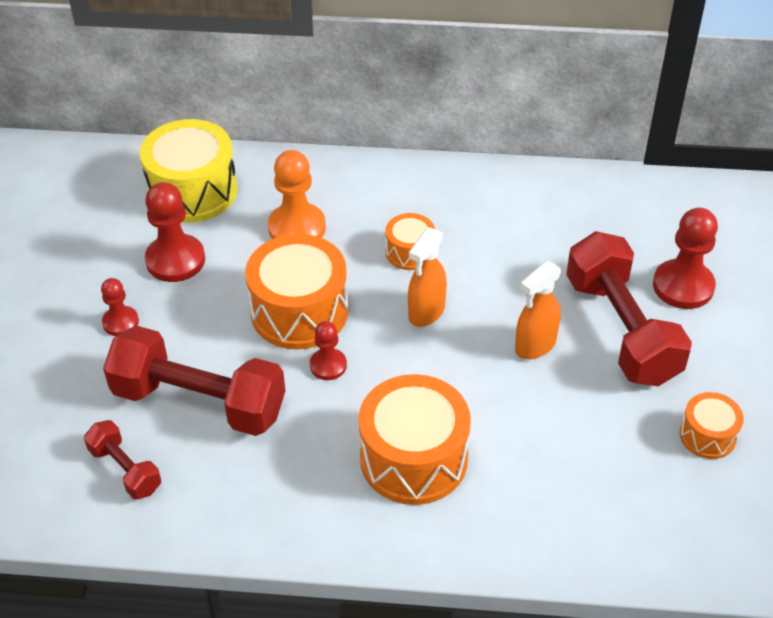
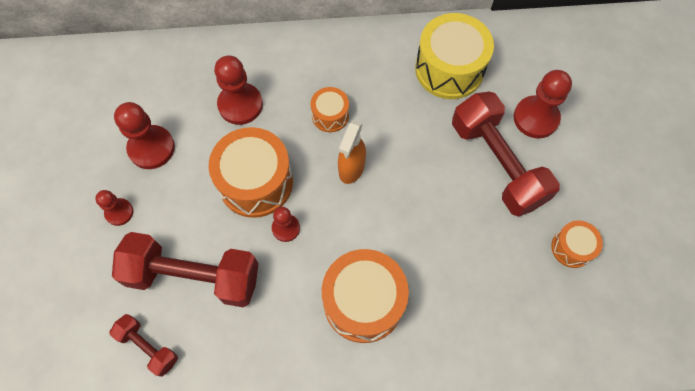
camera: 10 degrees left, 20 degrees up
yellow drum [140,119,238,223] -> yellow drum moved to [415,13,494,99]
orange pawn [268,150,326,239] -> red pawn [214,56,263,125]
orange spray bottle [515,261,562,359] -> none

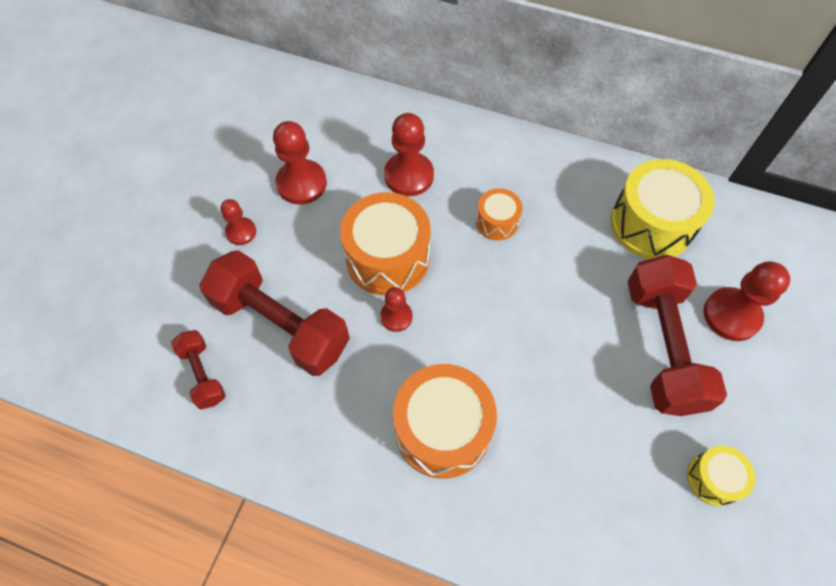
camera: 25 degrees right, 5 degrees down
orange spray bottle [338,120,366,184] -> none
orange drum [551,220,603,268] -> yellow drum [687,446,755,506]

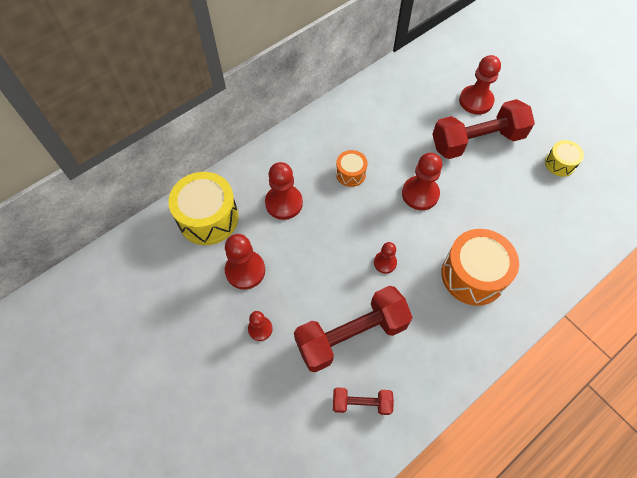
camera: 60 degrees left, 0 degrees up
orange drum [340,192,431,296] -> none
yellow drum [610,159,715,259] -> yellow drum moved to [168,172,239,245]
red dumbbell [628,255,727,416] -> red dumbbell turned 45 degrees counterclockwise [432,99,535,159]
none -> red pawn [402,153,442,210]

